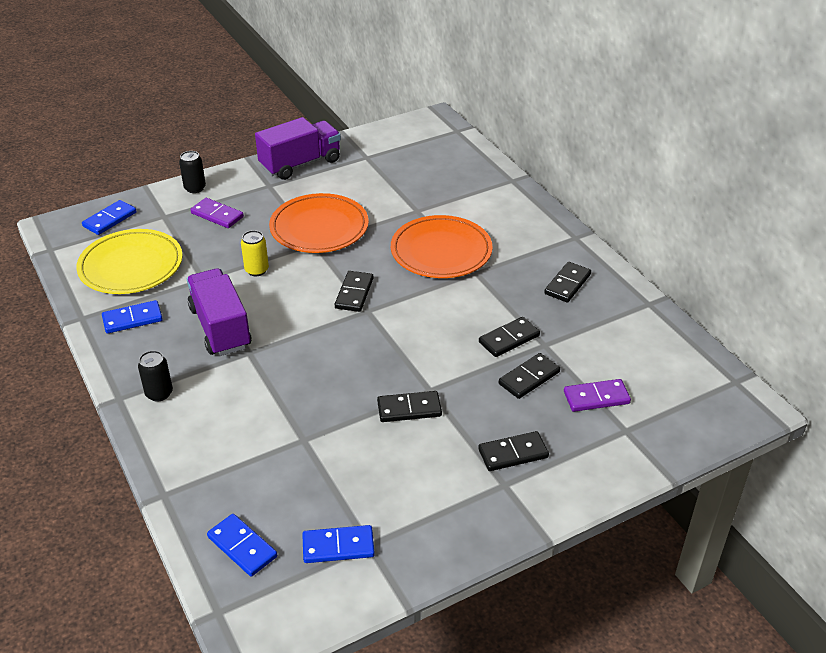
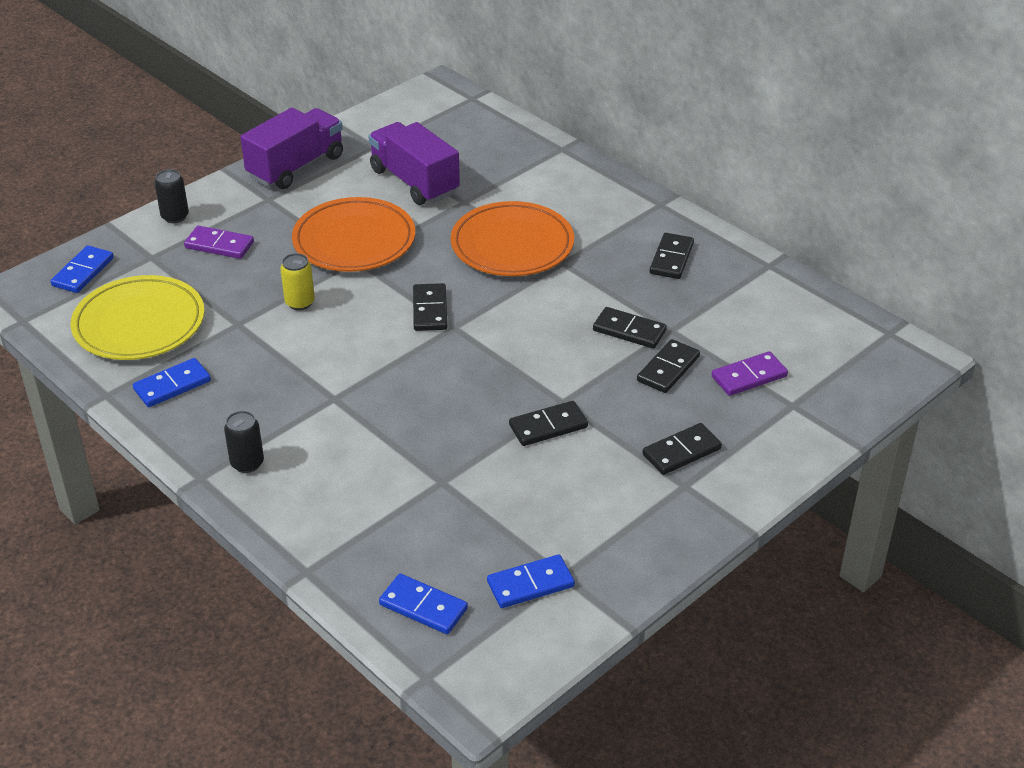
camera: 15 degrees left, 0 degrees up
purple truck [187,268,251,356] -> purple truck moved to [368,122,460,205]
black domino [479,317,540,357] -> black domino turned 75 degrees clockwise [593,307,667,349]

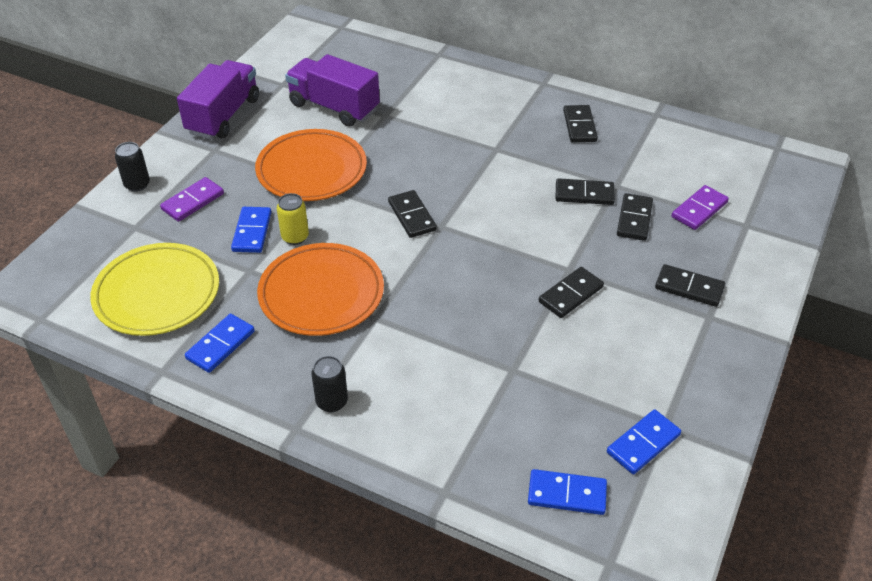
camera: 20 degrees left, 5 degrees up
blue domino [51,245,114,293] -> blue domino moved to [231,207,271,253]
purple domino [184,226,254,259] -> purple domino turned 45 degrees counterclockwise [160,177,224,222]
orange plate [451,201,574,276] -> orange plate moved to [257,243,384,336]
black domino [642,423,722,475] -> black domino turned 75 degrees clockwise [655,264,725,307]

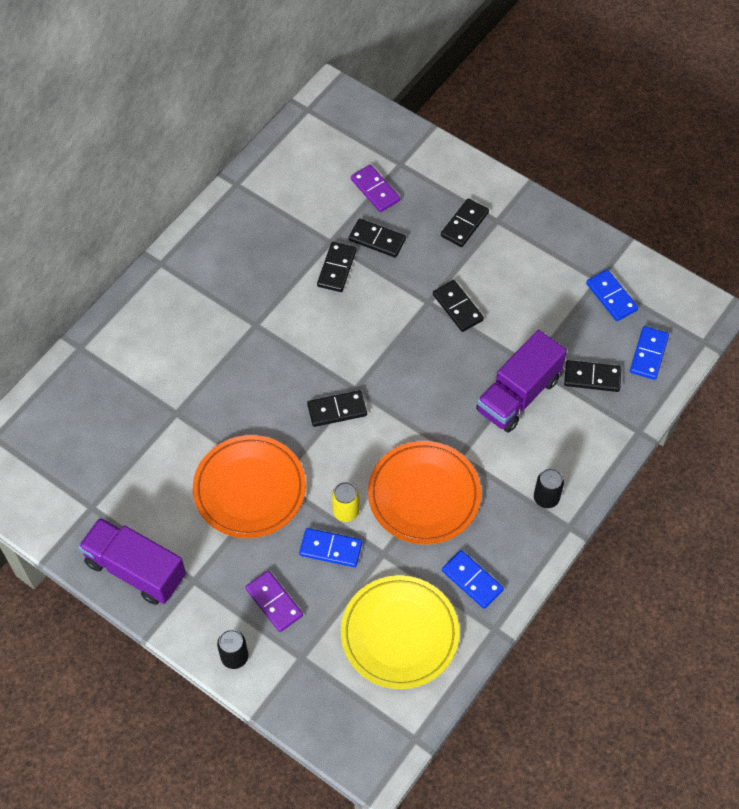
camera: 80 degrees left, 15 degrees up
purple truck [285,54,380,127] -> purple truck moved to [476,330,567,432]
black domino [563,105,598,143] -> black domino moved to [564,360,621,392]

